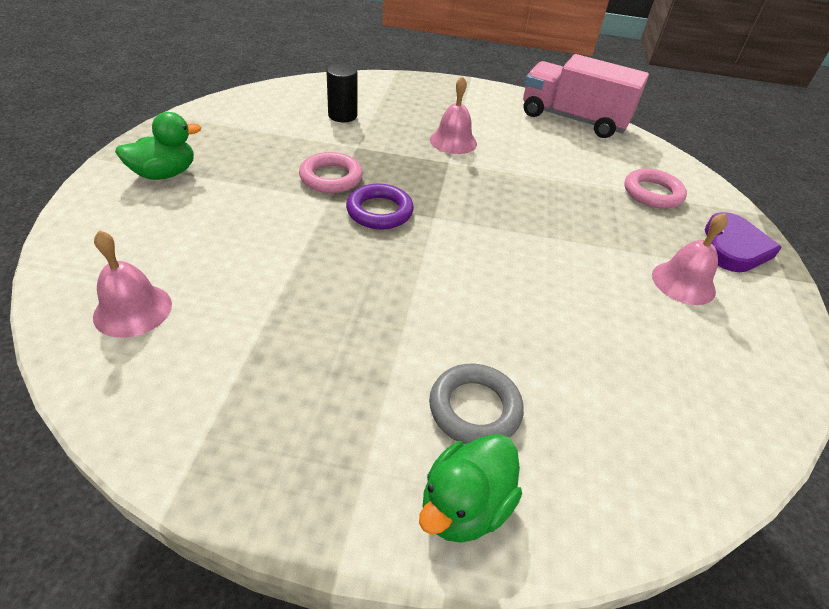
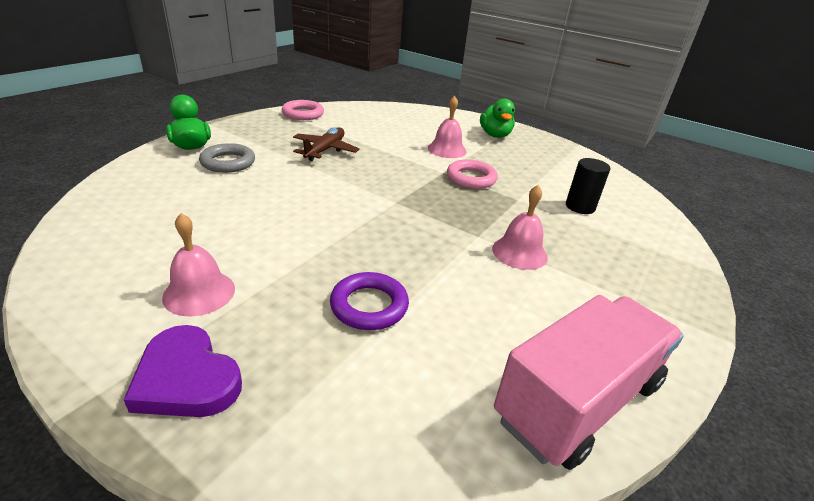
camera: 115 degrees right, 10 degrees down
pink bell [93,230,172,338] -> pink bell moved to [428,96,467,158]
purple ring [346,184,414,229] -> purple ring moved to [330,272,409,330]
pink ring [624,168,687,209] -> pink ring moved to [282,100,324,120]
none -> brown plane [293,127,359,161]

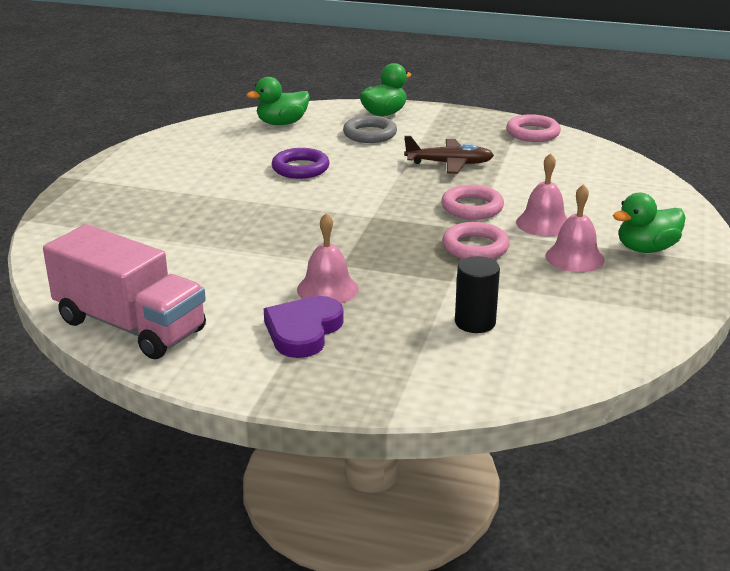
camera: 75 degrees right, 5 degrees down
purple heart [124,325,242,417] -> purple heart moved to [264,296,344,358]
pink bell [162,213,235,316] -> pink bell moved to [545,184,605,272]
purple ring [330,272,409,330] -> purple ring moved to [272,148,330,179]
none -> green duck [246,77,310,125]
none -> pink ring [441,185,504,220]

